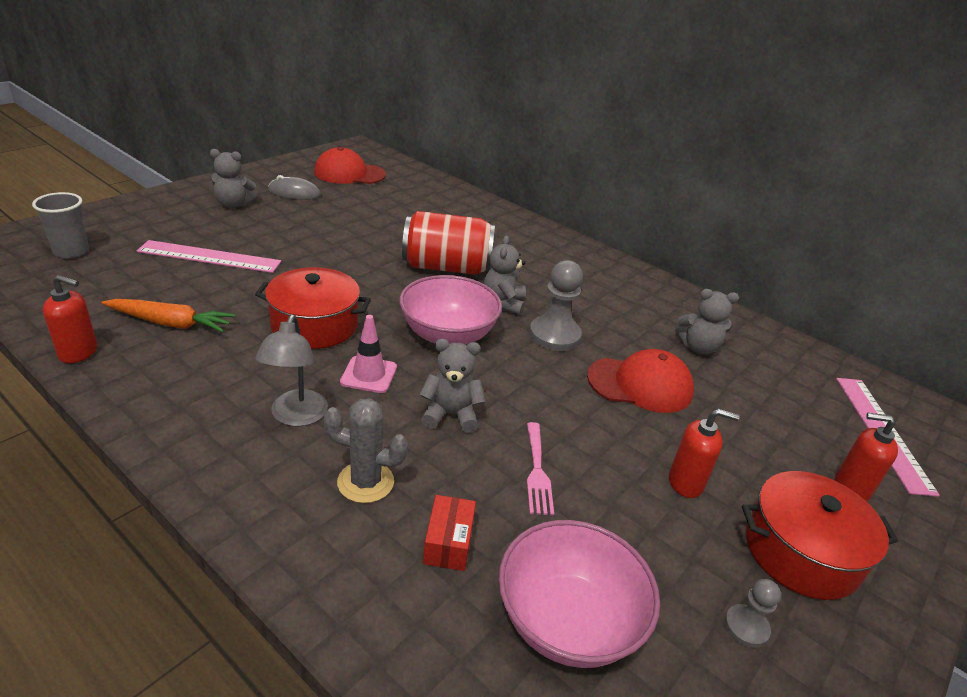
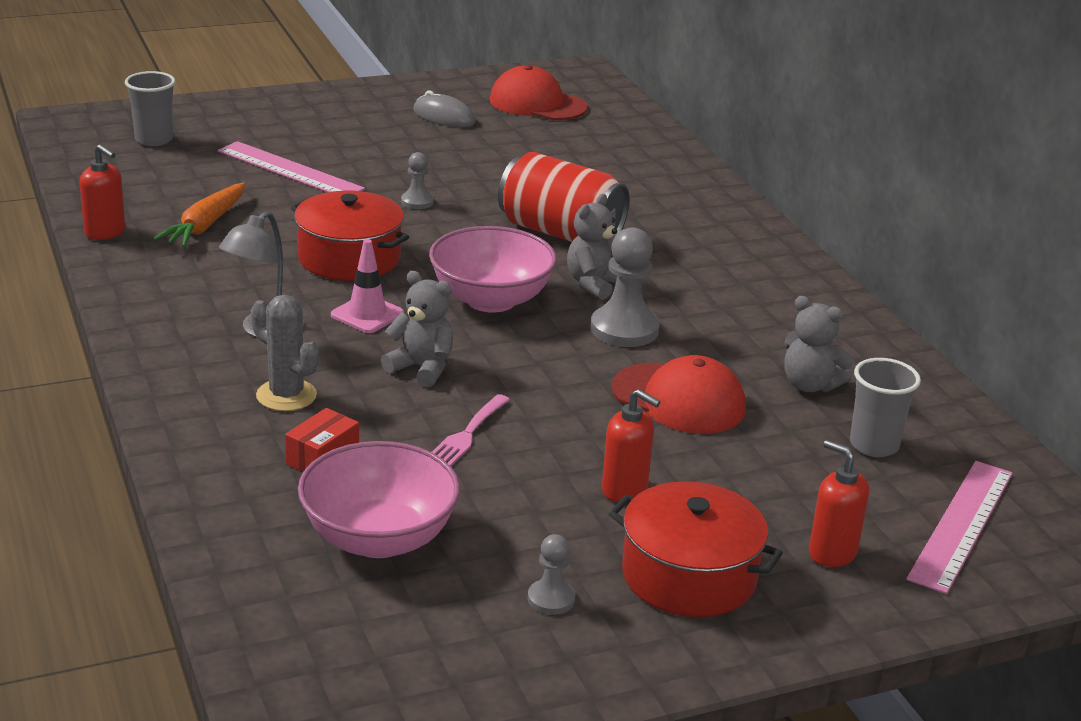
camera: 30 degrees right, 5 degrees down
orange carrot [102,299,235,332] -> orange carrot turned 75 degrees clockwise [153,182,245,247]
grey teddy bear [210,149,257,208] -> none
none -> grey pawn [401,152,434,209]
none -> grey cup [850,358,921,457]

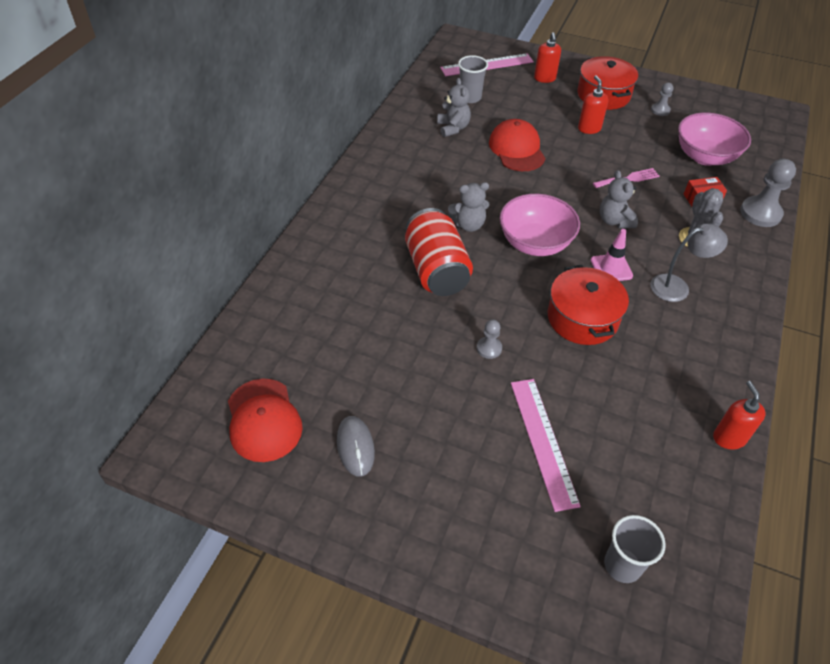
camera: 135 degrees left, 20 degrees up
orange carrot [153,182,245,247] -> none
grey pawn [591,227,660,347] -> grey pawn moved to [740,159,796,227]

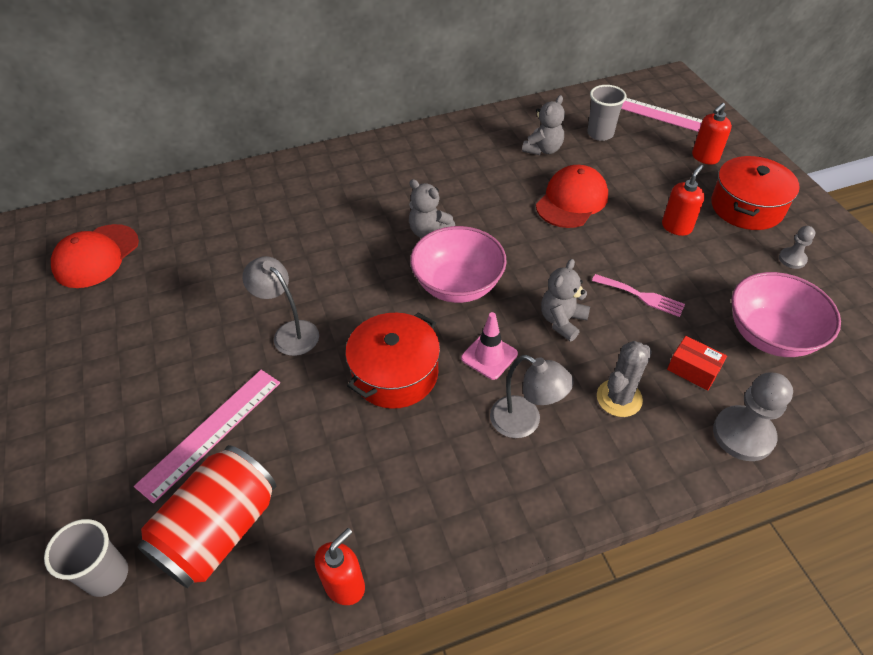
camera: 50 degrees right, 0 degrees up
grey mouse [337,416,375,477] -> none
red can [405,208,473,296] -> red can moved to [137,445,276,588]
grey pawn [477,319,502,359] -> grey lamp [242,256,319,356]

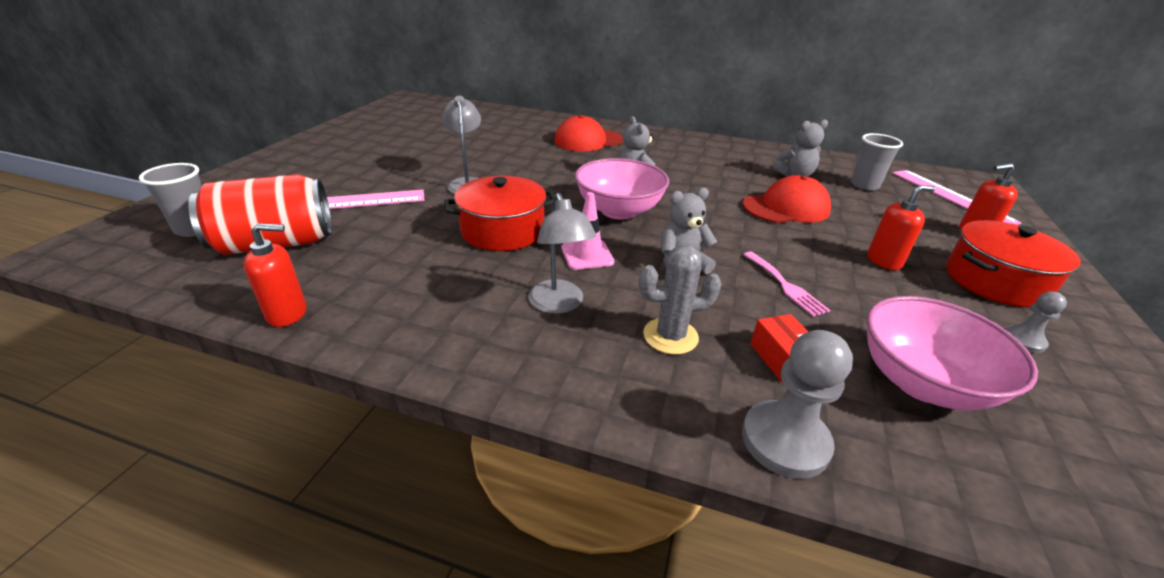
camera: 35 degrees right, 15 degrees down
red cap [51,224,139,288] -> red cap moved to [554,115,623,152]

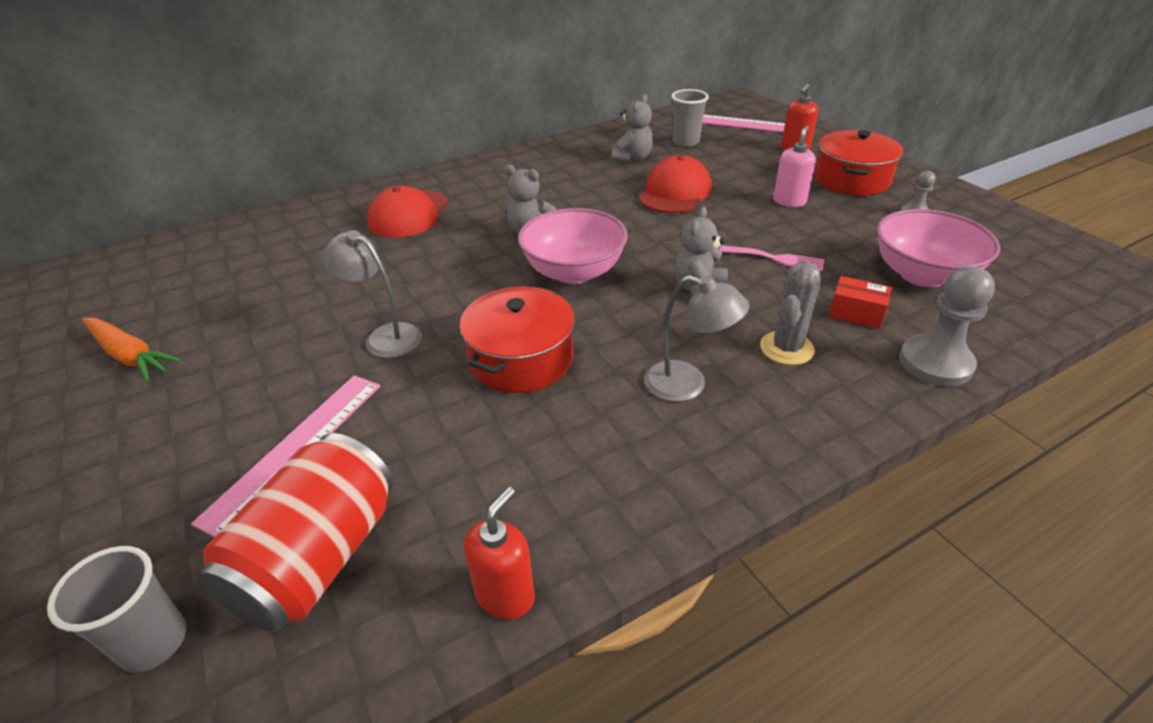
camera: 45 degrees left, 5 degrees up
pink traffic cone [561,192,614,270] -> none
red soap dispenser [867,185,935,270] -> pink soap dispenser [773,125,816,207]
none -> orange carrot [82,318,182,382]

